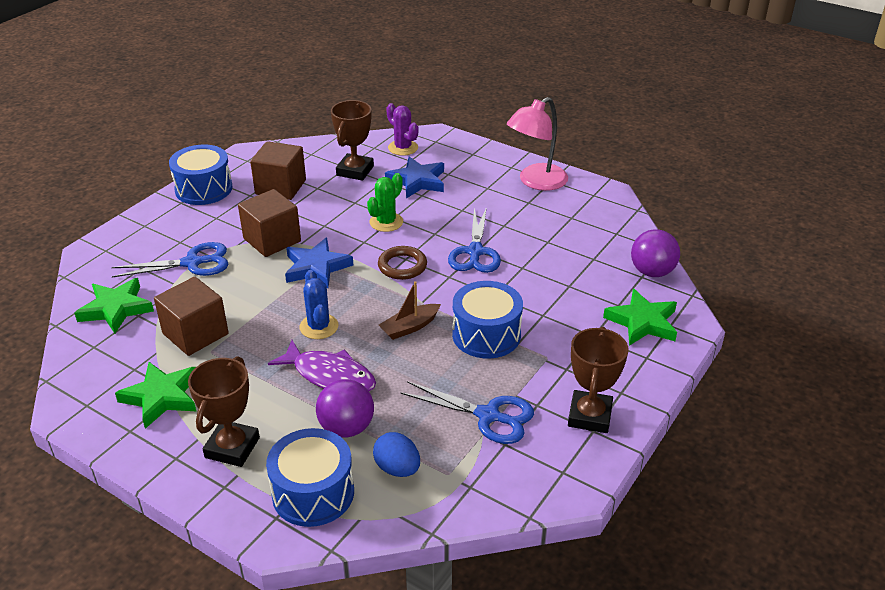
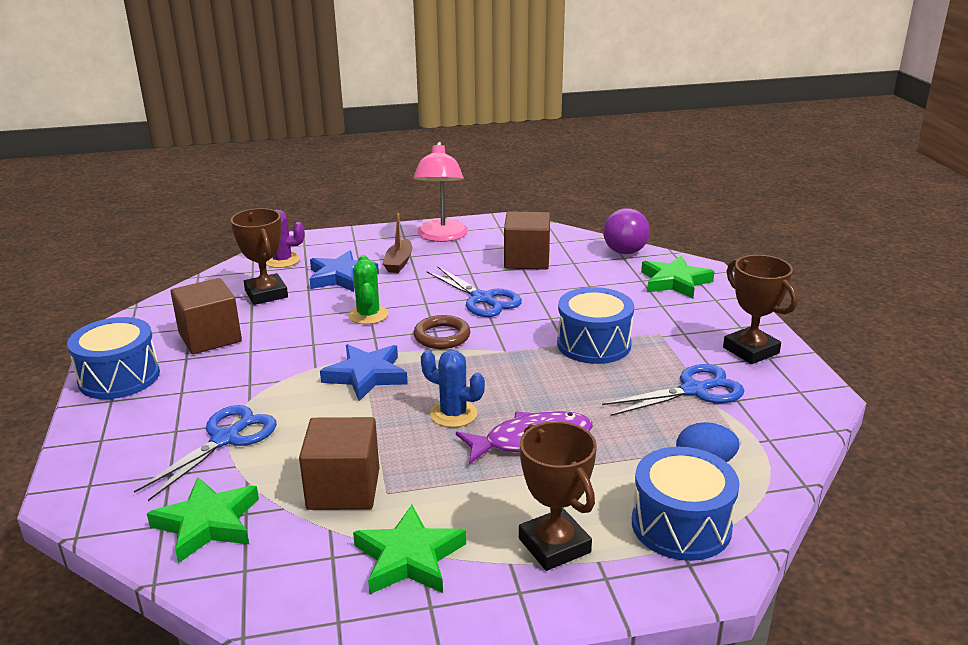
camera: 45 degrees left, 10 degrees down
brown cube [238,189,301,257] -> brown cube moved to [504,211,550,270]
purple ball [316,379,374,437] -> none
brown boat [379,281,441,340] -> brown boat moved to [383,213,412,273]

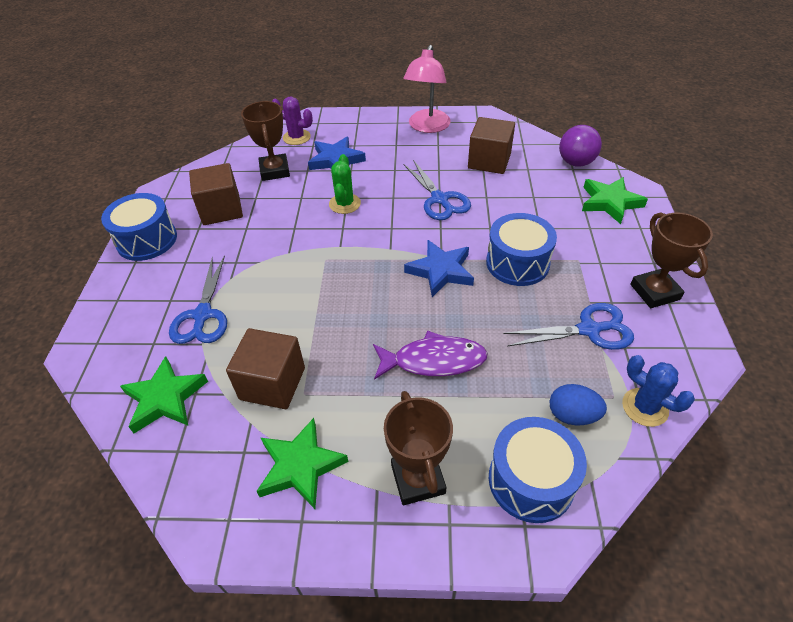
camera: 15 degrees right, 20 degrees up
blue scissors [134,405,277,501] -> blue scissors turned 135 degrees clockwise [169,255,227,344]
blue star [320,344,408,401] -> blue star moved to [404,240,474,297]
brown boat [383,213,412,273] -> none
brown ring [413,315,470,349] -> none
blue cactus [421,350,485,428] -> blue cactus moved to [622,355,695,427]

